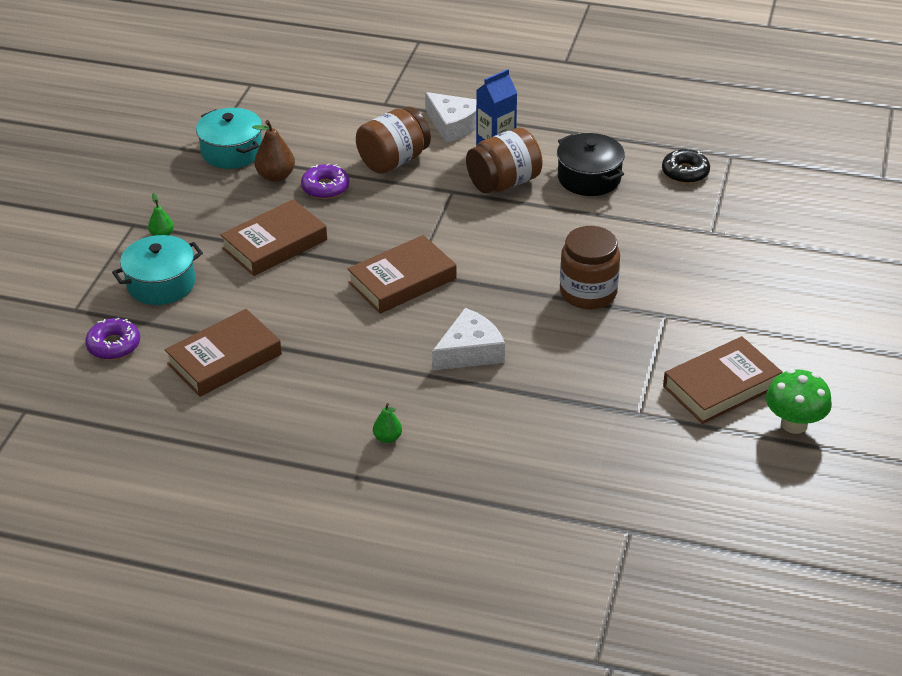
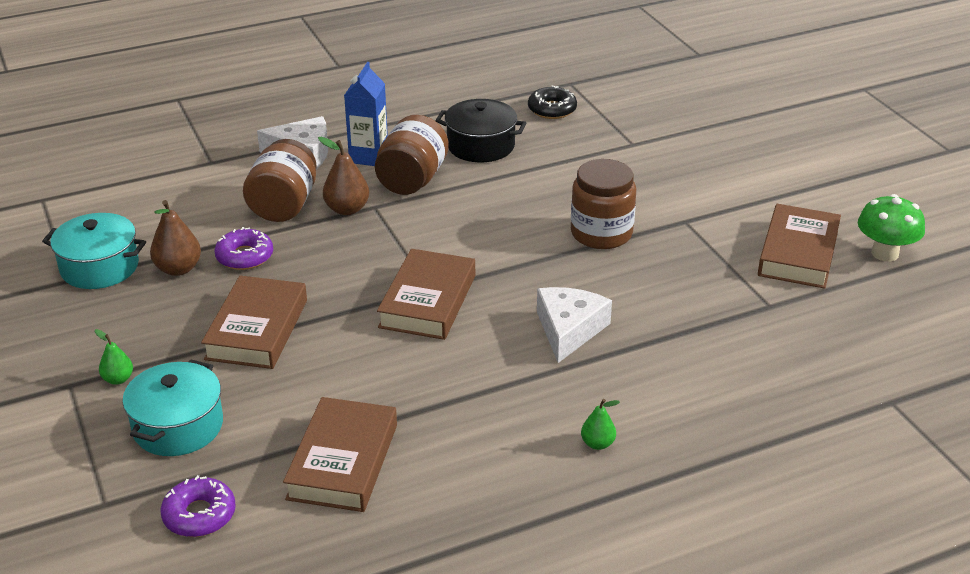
camera: 40 degrees left, 5 degrees down
none -> brown pear [318,137,369,215]

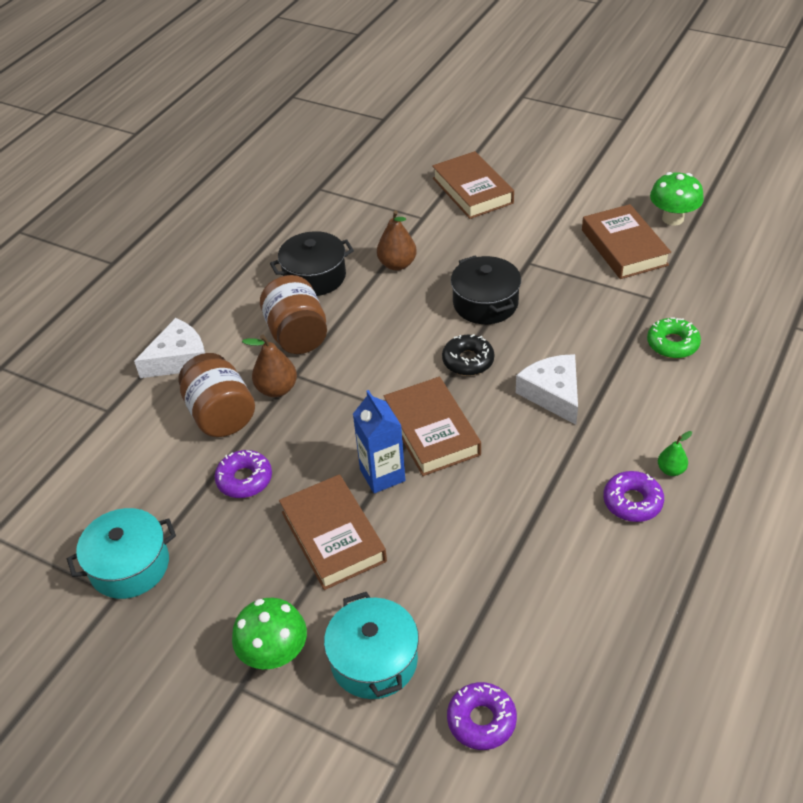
camera: 35 degrees left, 10 degrees up
green pear [95,329,133,385] -> green mushroom [232,598,307,669]
brown pear [150,200,201,276] -> brown pear moved to [377,210,417,271]
brown book [283,397,397,512] -> brown book moved to [432,151,514,219]
blue carton [344,62,388,166] -> blue carton moved to [353,390,405,493]
black donut [528,85,577,119] -> black donut moved to [442,334,494,376]
brown jar [571,159,636,249] -> black pot [451,256,521,324]
none -> purple donut [603,471,664,522]
none -> green donut [647,318,701,358]

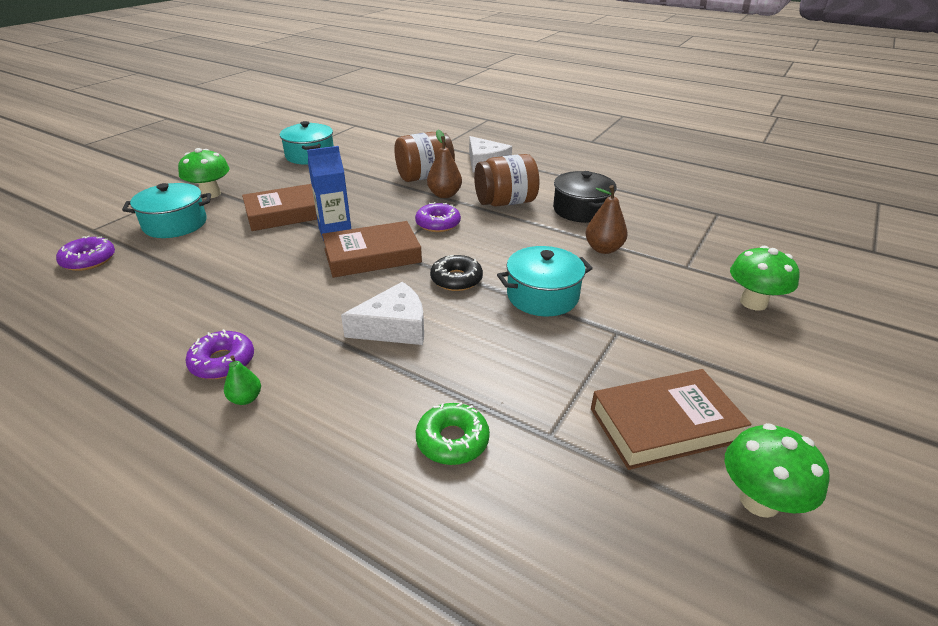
camera: 90 degrees right, 10 degrees down
purple donut [214,450,272,498] -> purple donut moved to [415,202,461,232]
brown book [432,151,514,219] -> green mushroom [730,246,800,311]
black pot [451,256,521,324] -> turquoise pot [497,246,593,316]

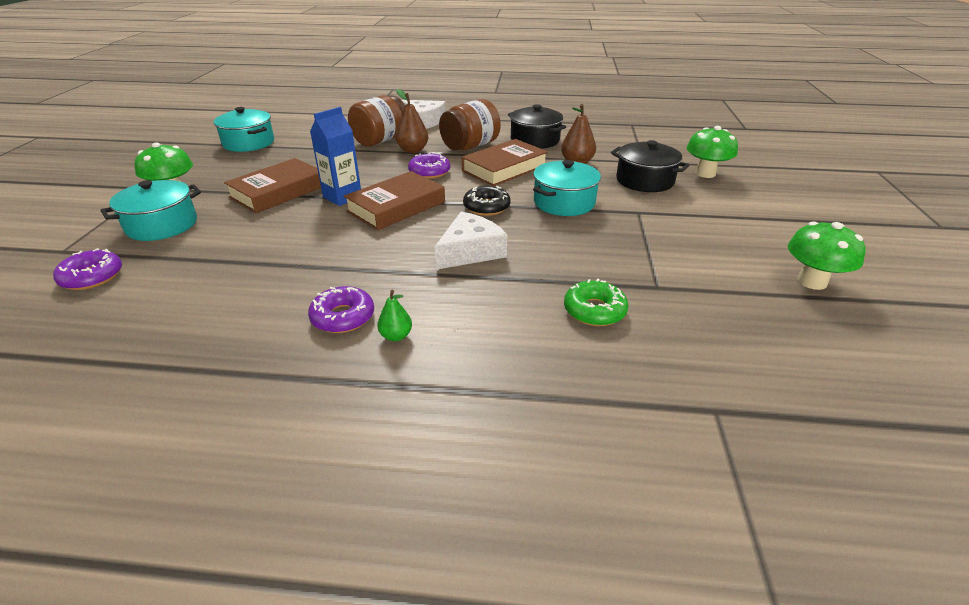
camera: 25 degrees left, 0 degrees up
brown book [591,369,752,470] -> brown book moved to [462,139,548,186]
none -> black pot [611,140,689,192]

